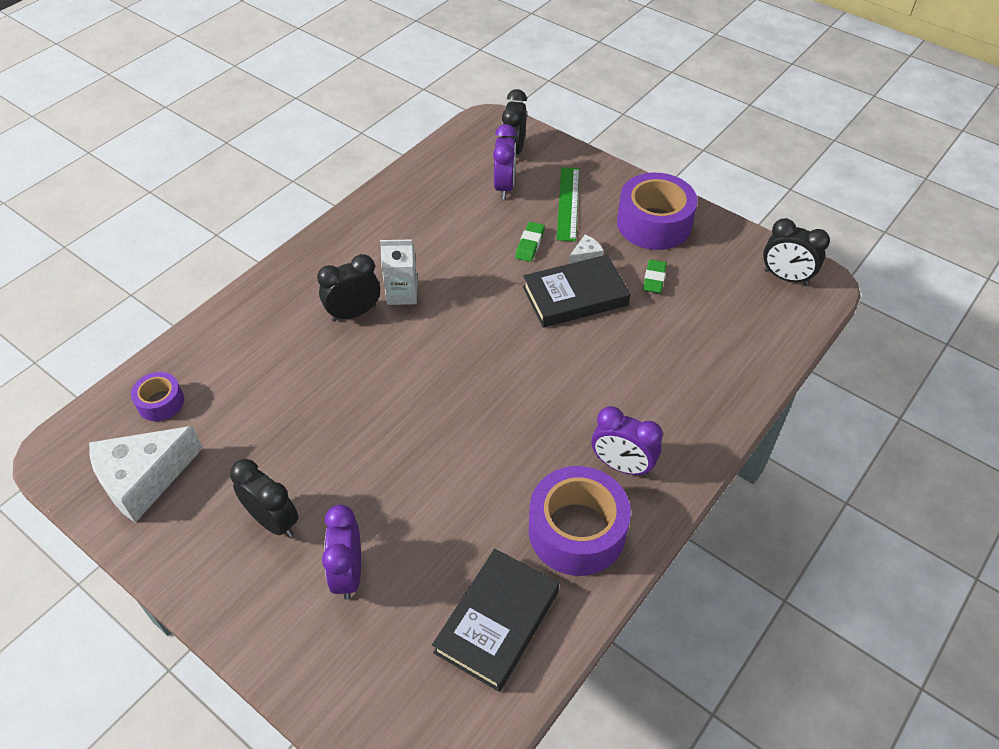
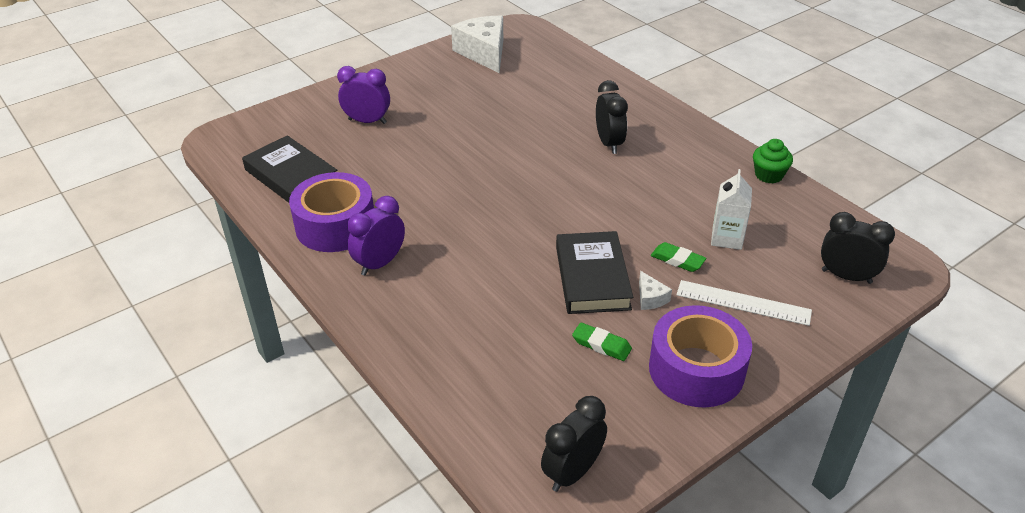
camera: 105 degrees right, 10 degrees down
purple tape [131,372,184,421] -> none
black clock [230,459,299,537] -> none
white carton [380,239,418,305] -> white carton moved to [711,169,752,250]
purple clock [493,124,516,199] -> none
green ruler [557,167,579,241] -> white ruler [676,280,812,326]
none -> green cupcake [753,139,793,183]

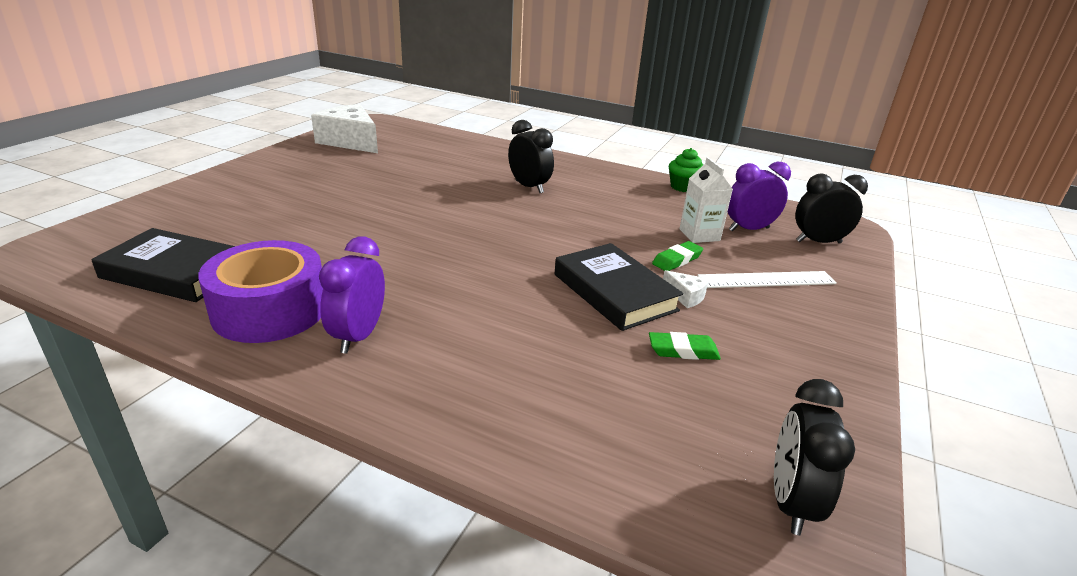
camera: 30 degrees left, 10 degrees down
purple clock [337,66,390,124] -> purple clock moved to [728,162,791,231]
purple tape [649,305,752,407] -> none
green eraser [651,242,706,272] -> green eraser turned 45 degrees counterclockwise [652,241,703,271]

